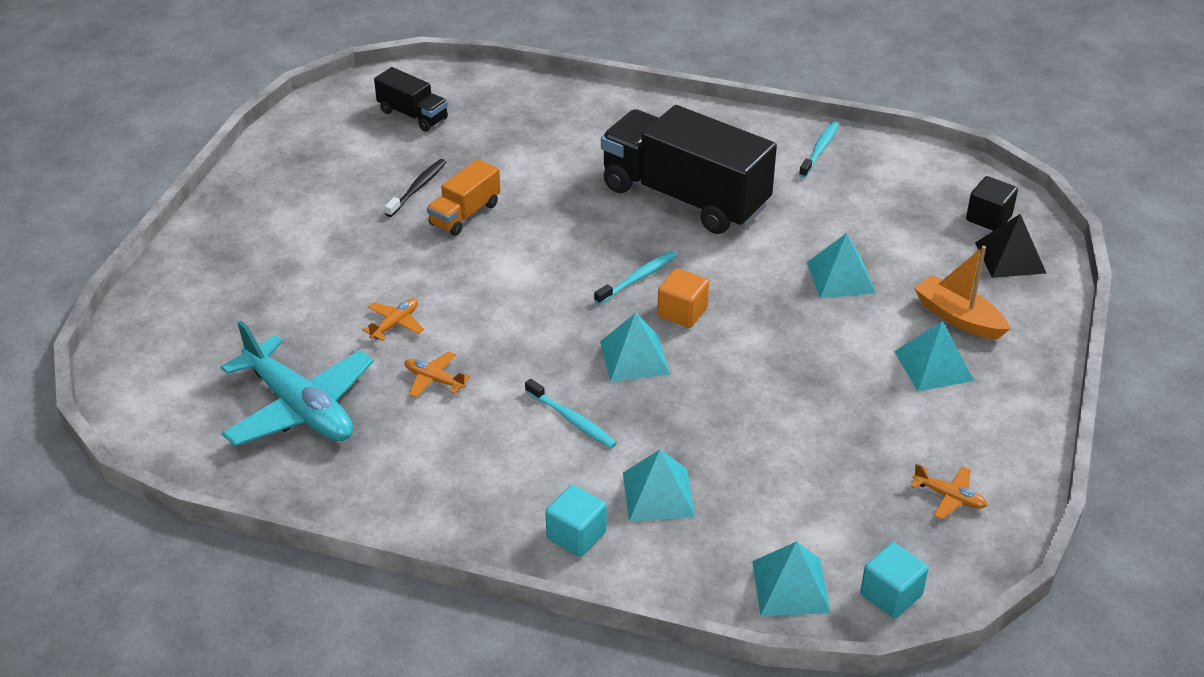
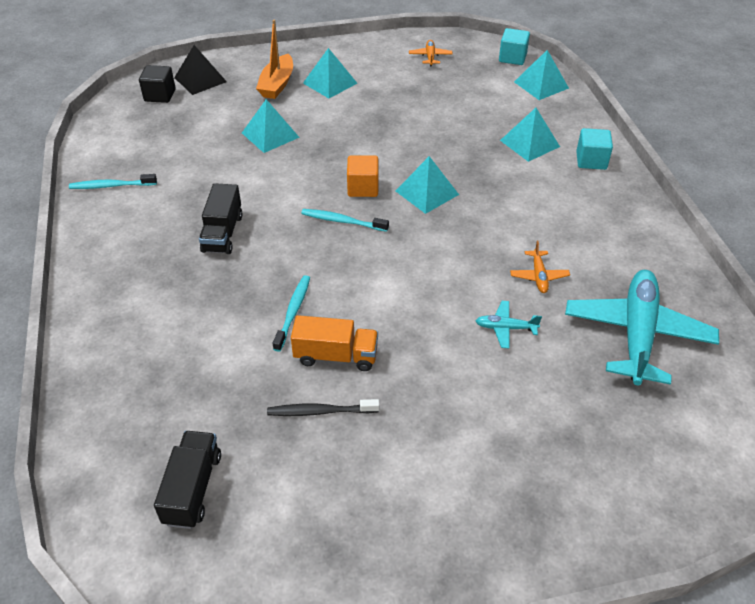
camera: 120 degrees left, 5 degrees up
orange plane [362,298,424,341] -> turquoise plane [476,301,542,348]
turquoise toothbrush [525,379,617,448] -> turquoise toothbrush moved to [273,275,310,352]
black truck [601,105,777,234] -> black truck [199,183,243,254], size x0.47

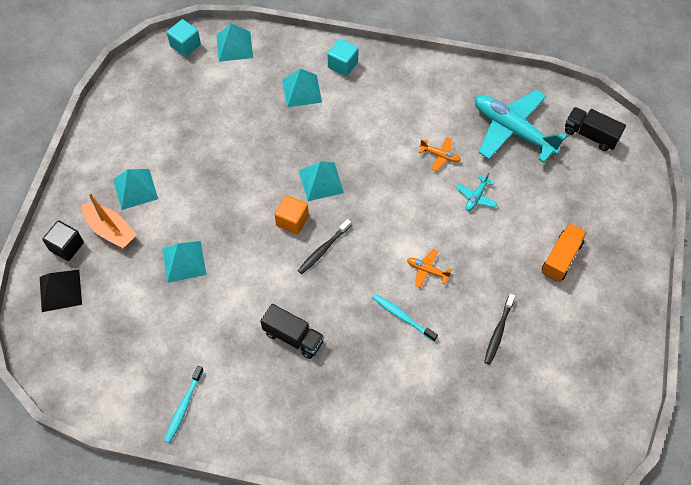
camera: 65 degrees left, 15 degrees up
black cube [139,65,176,103] -> black cube moved to [42,220,84,261]
black truck [154,431,221,529] -> black truck moved to [565,107,626,151]
orange truck [291,315,378,371] -> orange truck moved to [541,223,587,282]
turquoise toothbrush [301,209,389,232] -> black toothbrush [298,219,351,274]
orange plane [409,40,453,66] -> orange plane moved to [407,249,452,288]

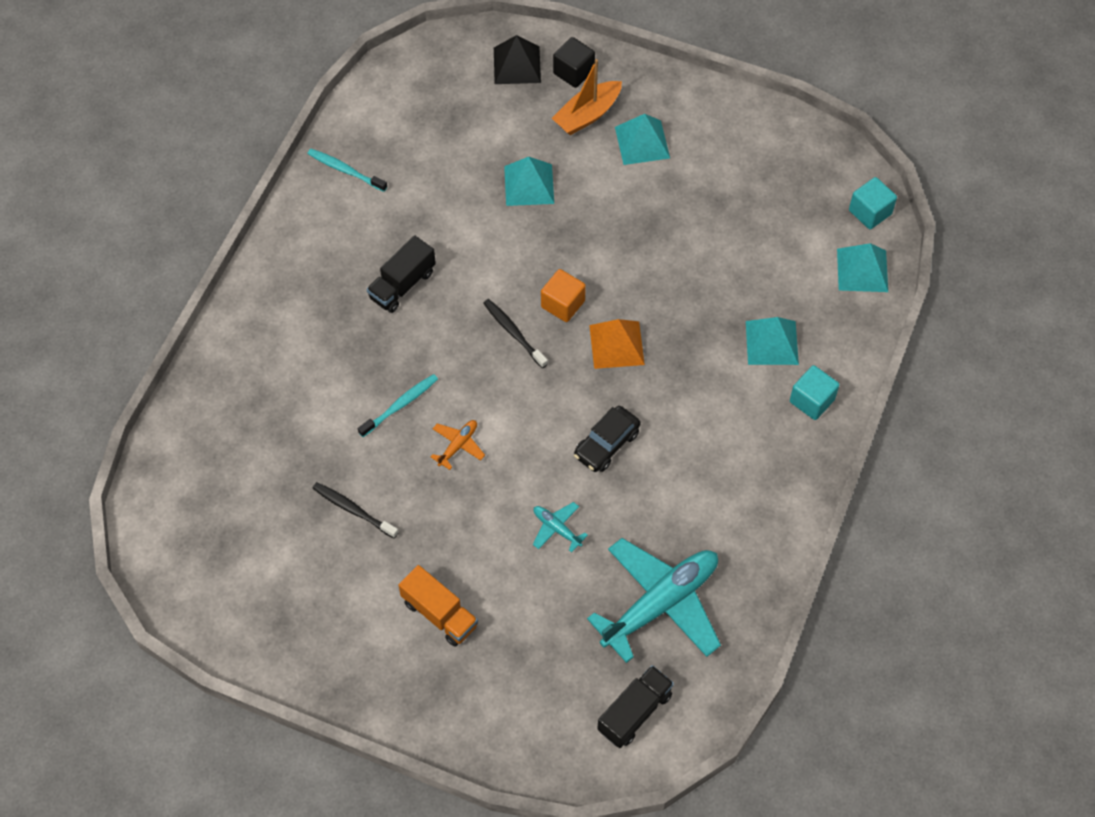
camera: 100 degrees right, 0 degrees up
turquoise pyramid [299,161,344,201] -> orange pyramid [589,319,645,369]
orange plane [418,137,461,171] -> none
none -> black car [574,406,640,472]

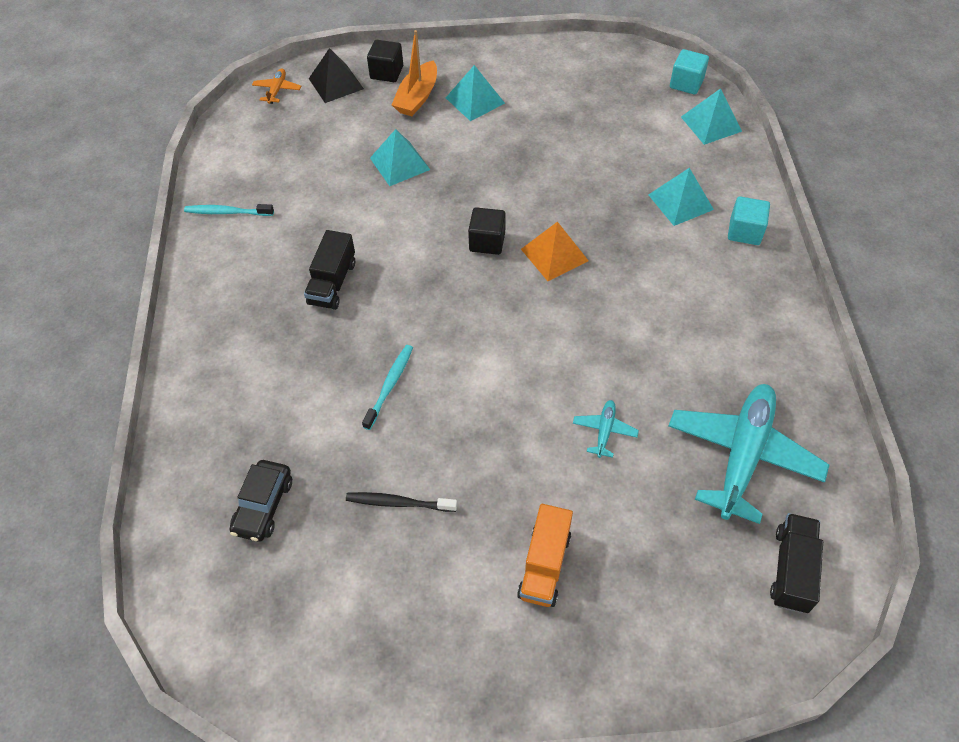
camera: 25 degrees left, 5 degrees down
orange truck [399,565,478,647] -> orange truck turned 90 degrees clockwise [517,504,573,607]
orange plane [431,420,485,470] -> orange plane moved to [252,69,301,104]
black toothbrush [483,299,548,368] -> none
turquoise plane [533,502,588,552] -> turquoise plane turned 90 degrees clockwise [573,400,639,458]
orange cube [541,269,586,322] -> black cube [468,207,506,255]
black car [574,406,640,472] -> black car moved to [230,460,292,542]

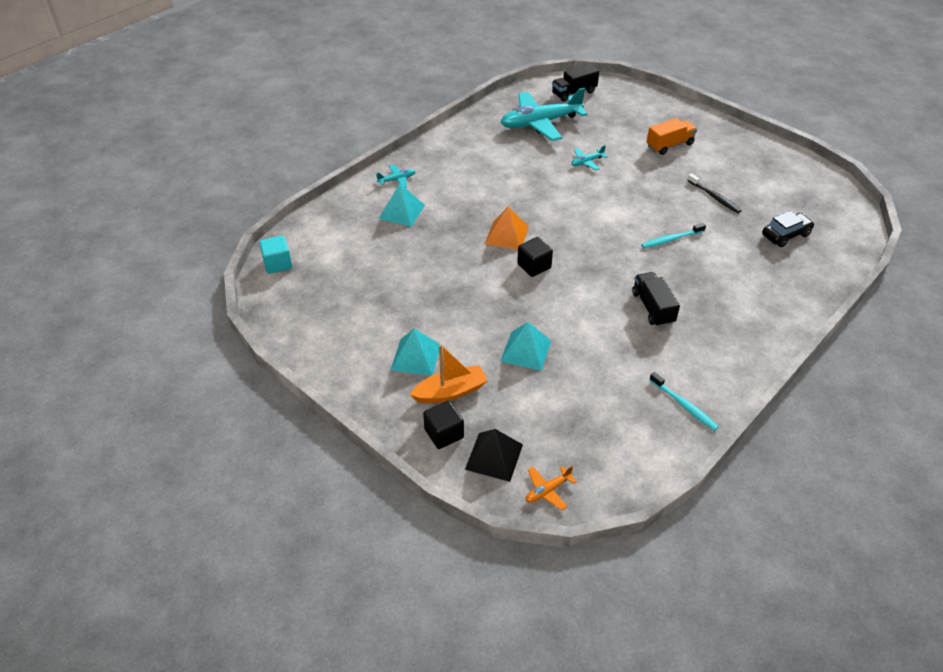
camera: 135 degrees left, 10 degrees down
black truck [304,230,355,310] -> black truck turned 75 degrees counterclockwise [632,272,680,327]
turquoise pyramid [681,88,742,145] -> none
turquoise cube [728,196,770,245] -> turquoise plane [376,165,416,188]

